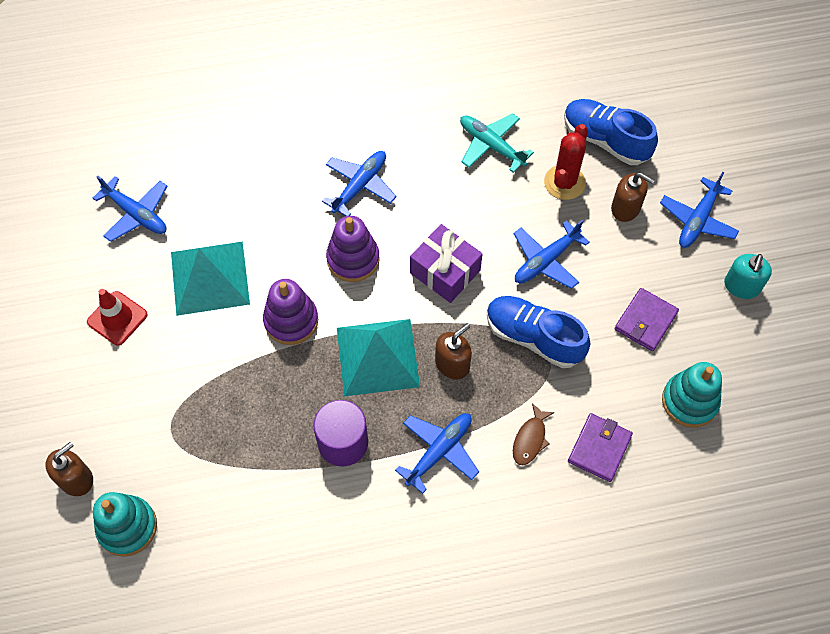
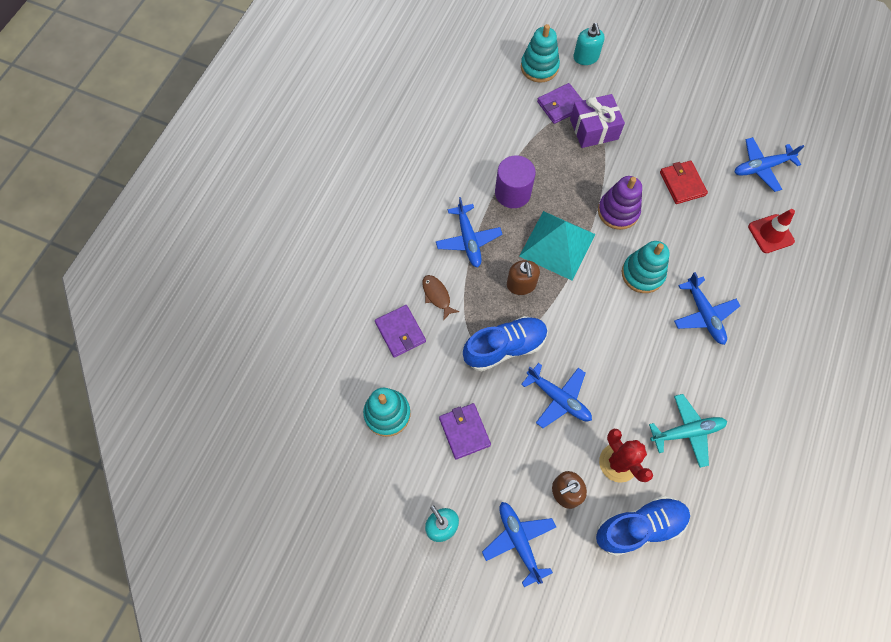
camera: 125 degrees right, 5 degrees up
brown soap dispenser [46,442,93,496] -> turquoise soap dispenser [573,23,605,65]
red traffic cone [87,289,148,346] -> red traffic cone moved to [748,209,795,253]
turquoise pyramid [171,242,250,316] -> red wallet [660,161,708,204]
purple stacking toy [326,216,380,282] -> turquoise stacking toy [622,241,670,293]
purple gift [410,224,482,303] -> purple gift moved to [570,94,625,148]
blue plane [514,220,589,289] -> blue plane turned 135 degrees clockwise [521,363,592,428]
none -> purple wallet [537,83,583,124]

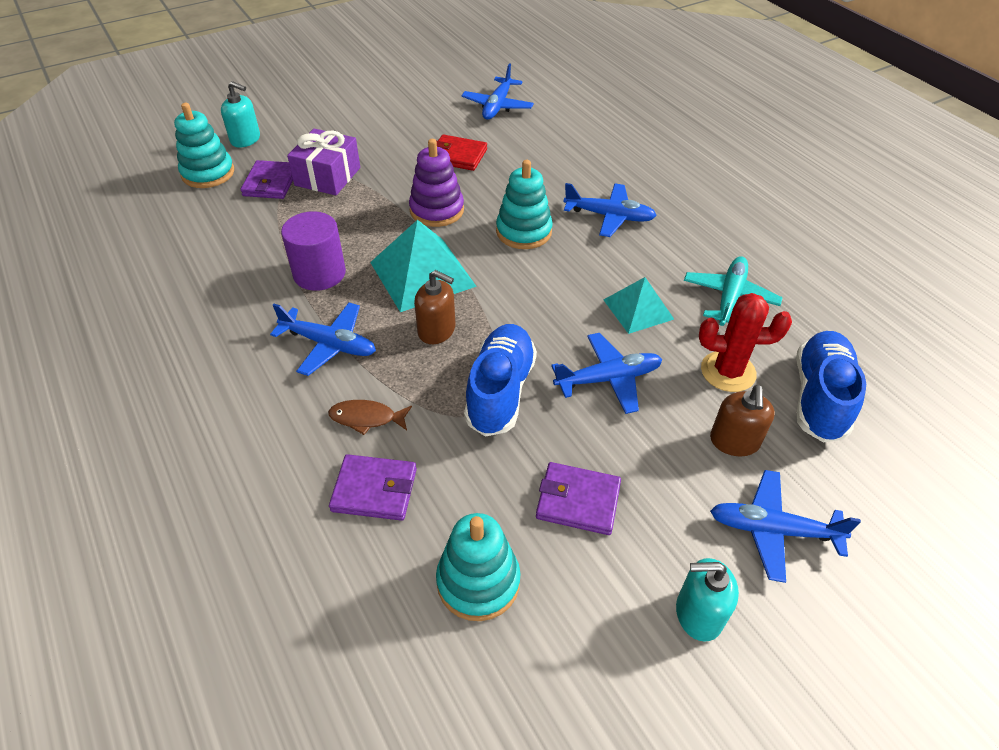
camera: 55 degrees left, 20 degrees down
red traffic cone [748,209,795,253] -> none
none -> turquoise pyramid [604,277,674,334]

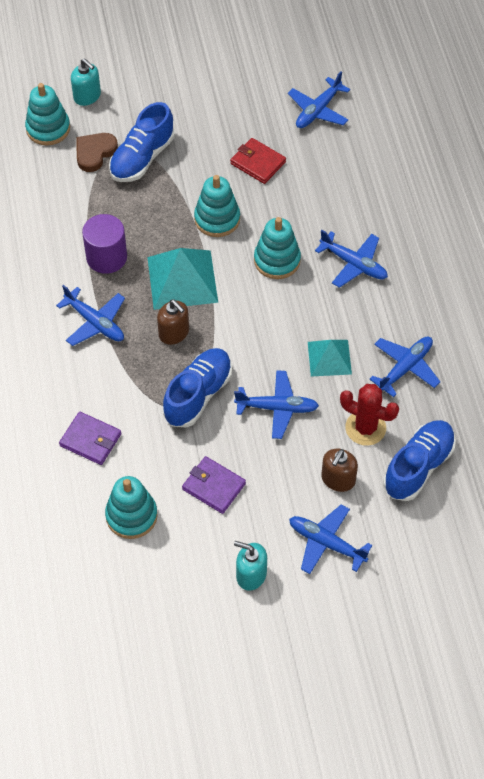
camera: 20 degrees right, 10 degrees up
purple wallet [240,160,293,199] -> brown heart [76,133,118,172]
purple gift [287,129,360,195] -> blue shoe [109,102,174,182]
brown fish [328,400,412,435] -> none
purple stacking toy [409,139,464,227] -> turquoise stacking toy [194,175,240,237]
turquoise plane [684,256,783,326] -> blue plane [369,336,441,397]

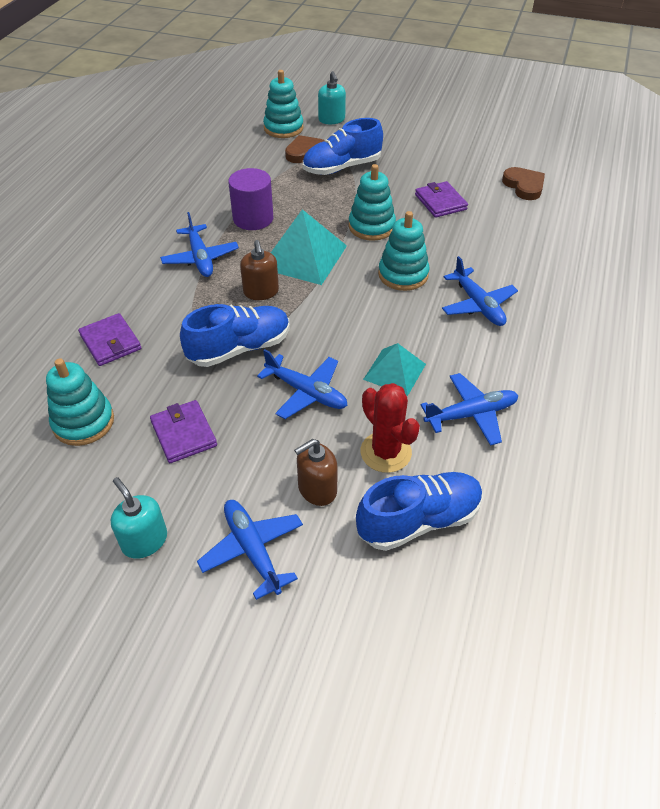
camera: 30 degrees right, 10 degrees down
red wallet [230,138,286,184] -> purple wallet [415,181,468,218]
blue plane [288,71,350,128] -> brown heart [502,167,545,200]

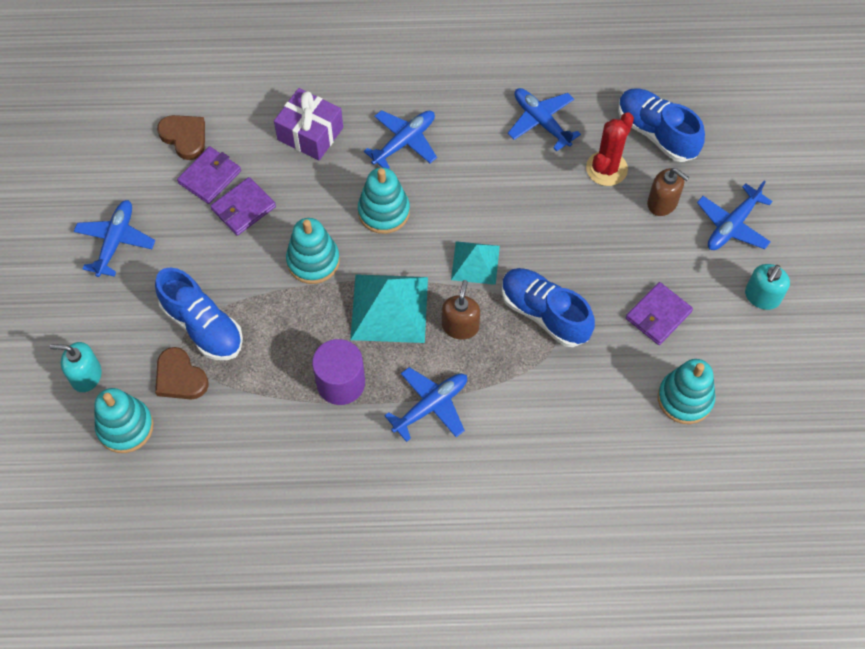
camera: 110 degrees left, 15 degrees up
purple wallet [78,313,141,366] -> purple wallet moved to [177,146,241,204]
brown soap dispenser [240,240,279,300] -> brown soap dispenser turned 45 degrees counterclockwise [442,280,480,340]
blue plane [257,349,347,419] -> blue plane moved to [74,200,155,277]
turquoise soap dispenser [318,71,346,124] -> turquoise soap dispenser turned 135 degrees counterclockwise [50,342,102,392]
turquoise pyramid [363,343,426,396] -> turquoise pyramid moved to [451,241,500,285]
brown heart [502,167,545,200] -> brown heart turned 90 degrees clockwise [157,115,205,160]
none -> purple gift [274,88,343,160]

